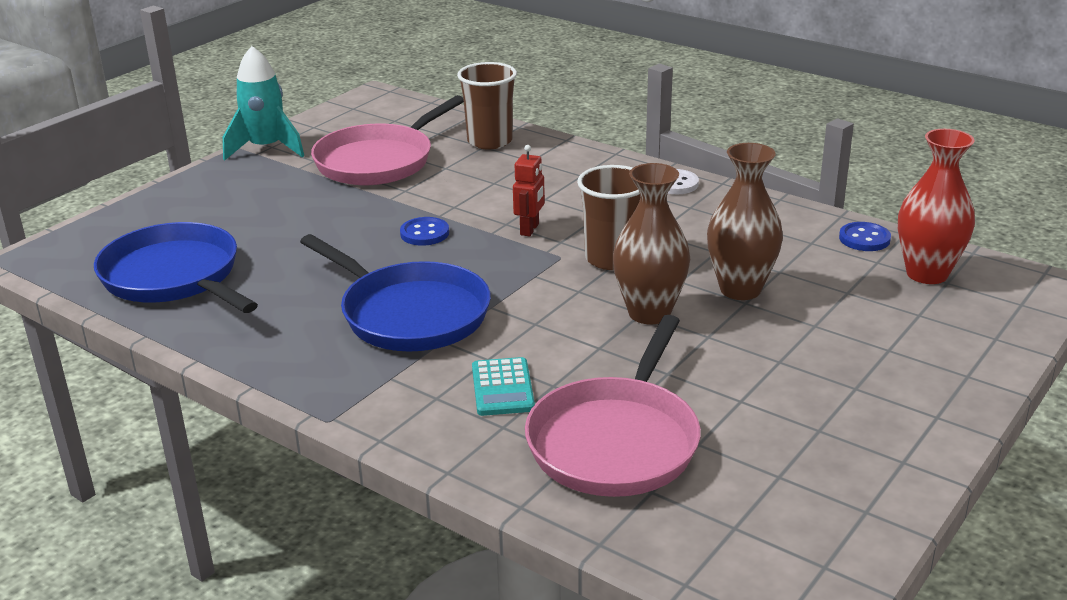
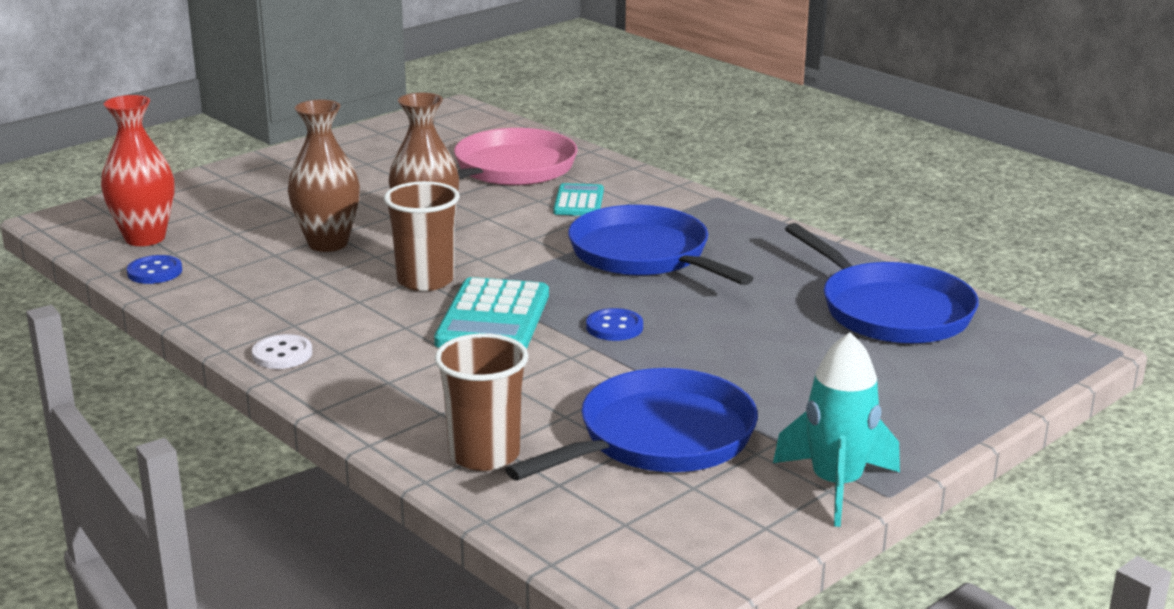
camera: 170 degrees left, 5 degrees down
pink pan [311,95,464,185] -> blue pan [505,368,758,481]
red robot [513,145,545,237] -> turquoise calculator [434,277,549,349]

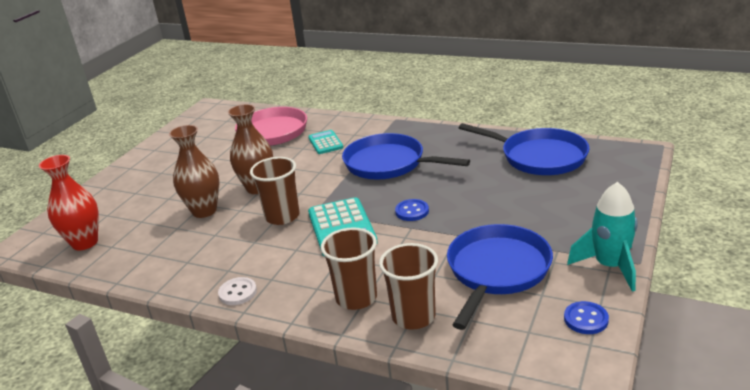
camera: 20 degrees left, 5 degrees up
blue button [127,255,182,284] -> blue button moved to [564,301,609,334]
none -> brown cup [321,227,377,310]

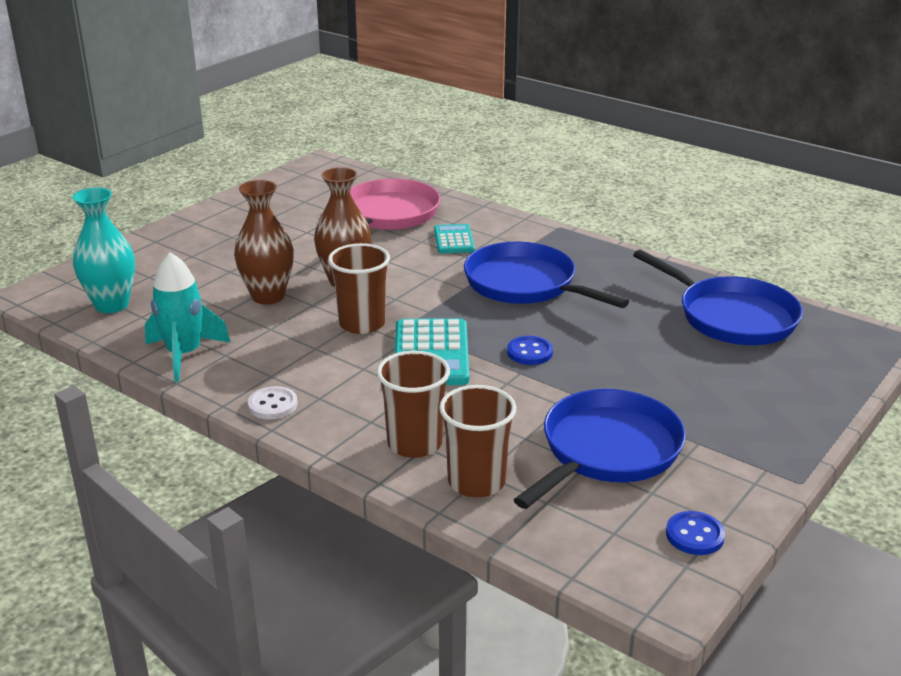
camera: 10 degrees right, 0 degrees up
red vase [39,155,99,250] -> turquoise vase [72,187,135,313]
turquoise rocket [567,182,638,292] -> turquoise rocket moved to [145,252,231,382]

